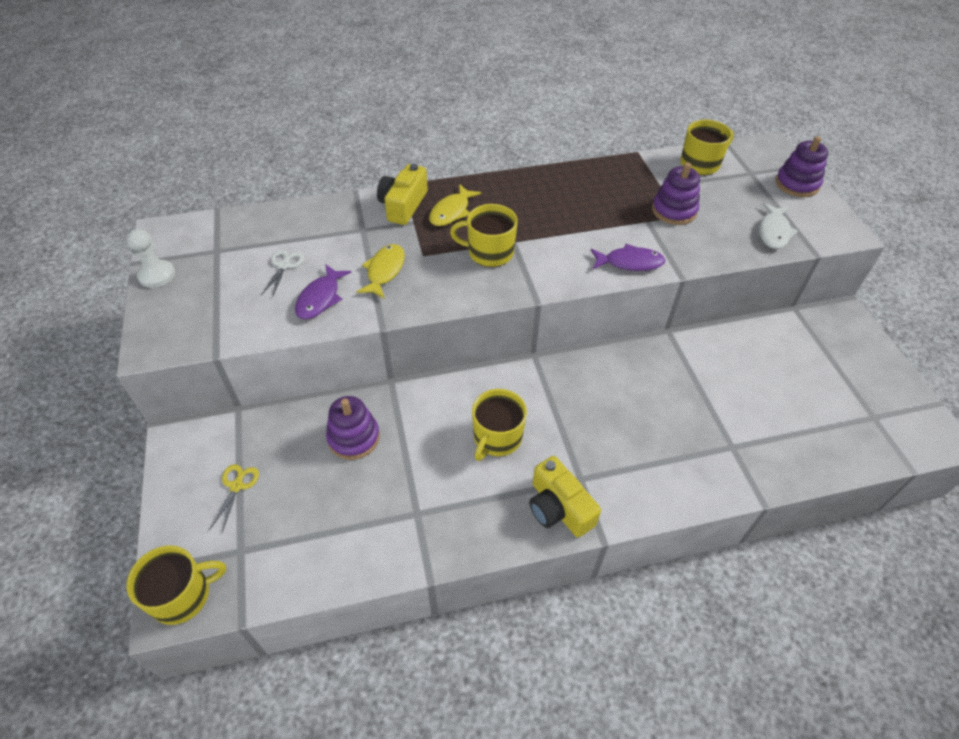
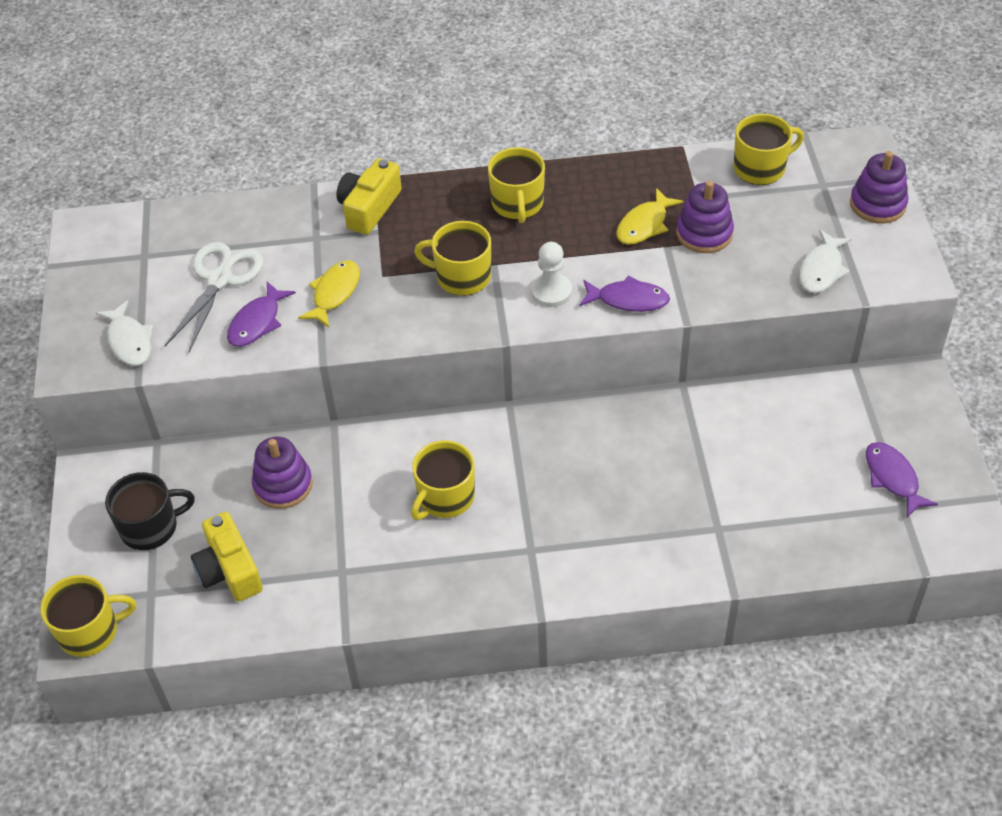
camera: 10 degrees right, 0 degrees up
white pawn [127,229,175,288] -> white pawn moved to [531,242,572,307]
yellow scissors [209,464,259,533] -> black mug [105,472,195,550]
white scissors [261,250,304,296] -> white scissors [165,242,264,352], size x1.88
yellow fish [429,184,481,226] -> yellow fish moved to [616,188,683,245]
yellow camera [529,456,601,537] -> yellow camera moved to [191,512,263,602]
none -> white fish [96,300,153,366]
none -> yellow mug [488,147,545,223]
none -> purple fish [866,442,938,518]

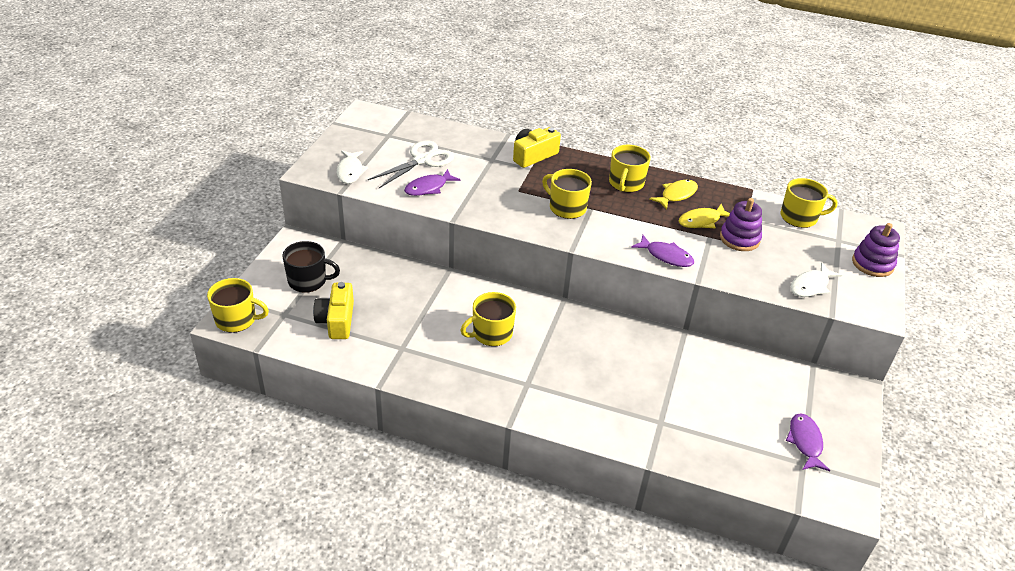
camera: 20 degrees right, 10 degrees down
purple stacking toy [252,437,313,509] -> none
yellow fish [298,260,360,327] -> yellow fish moved to [649,180,698,210]
white pawn [531,242,572,307] -> none

